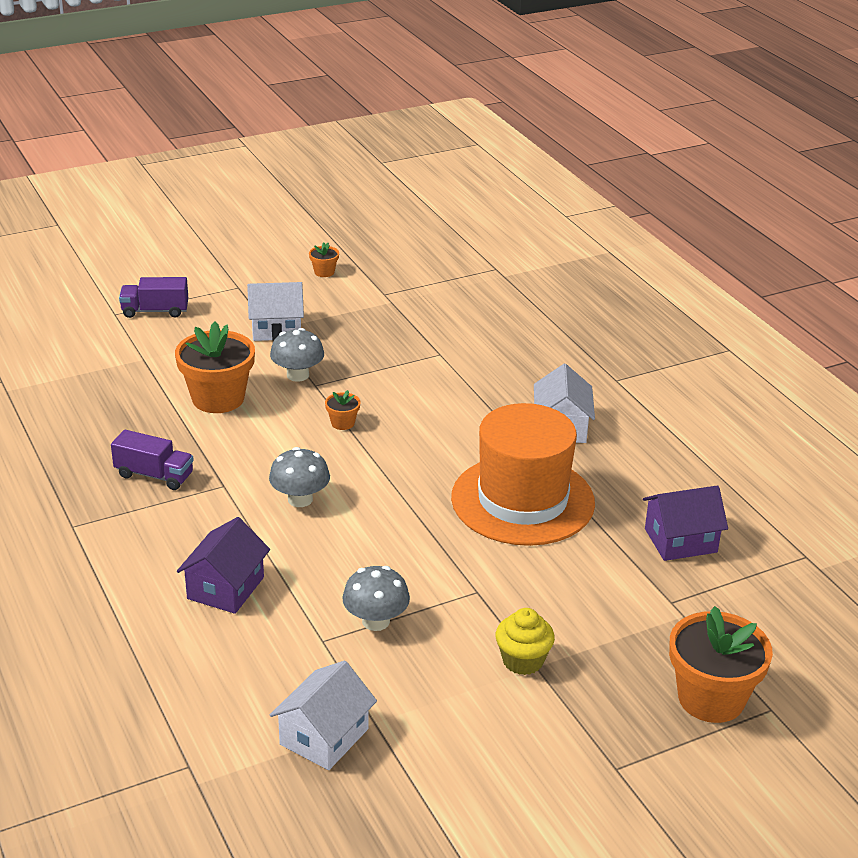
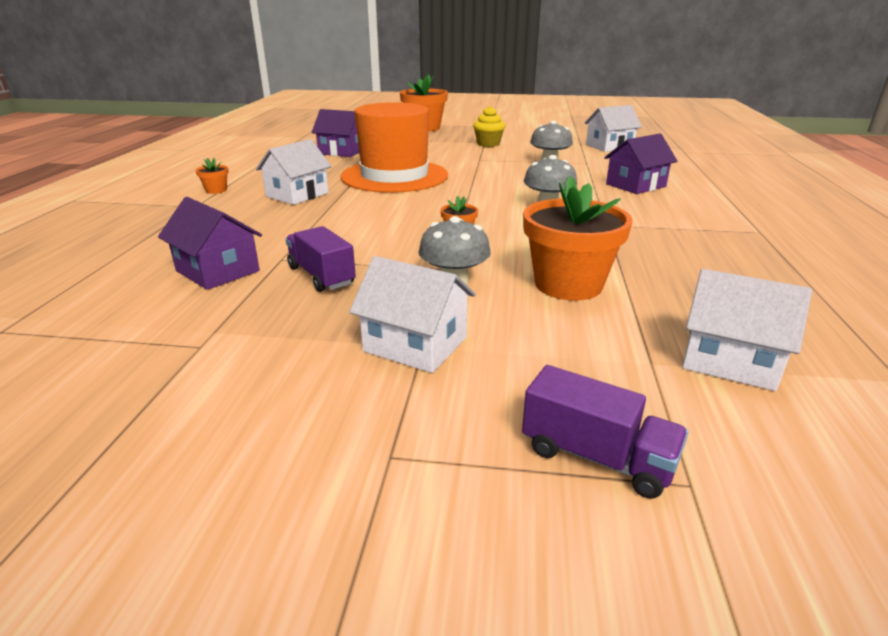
camera: 145 degrees left, 5 degrees down
purple truck [111,430,194,490] -> purple truck moved to [286,226,356,292]
orange flower pot [309,242,339,277] -> orange flower pot moved to [196,158,228,194]
none -> purple house [158,197,262,290]
none -> white house [682,269,812,391]

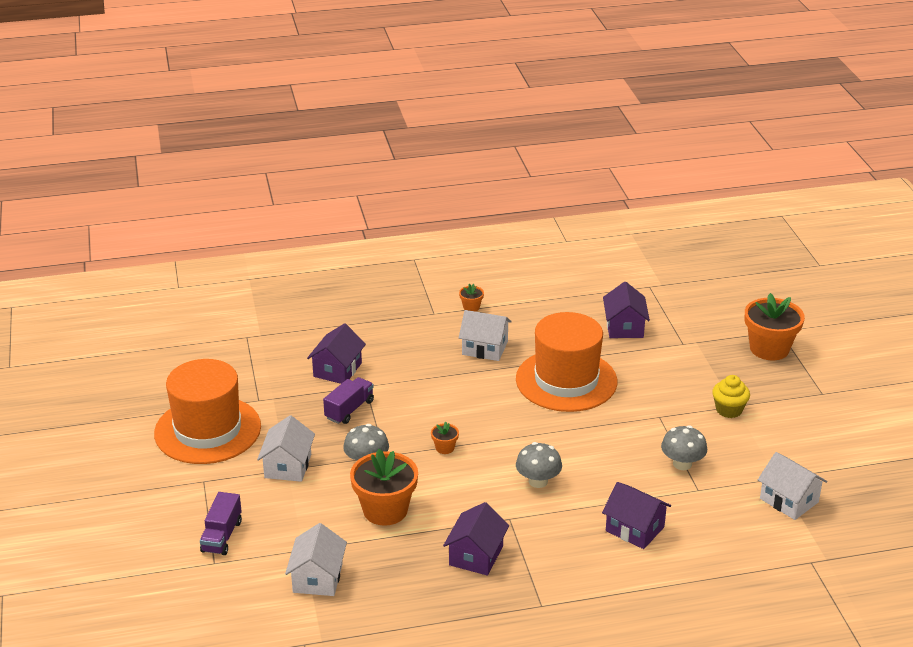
camera: 70 degrees right, 5 degrees up
none -> orange hat [154,359,261,464]
none -> purple house [443,502,509,576]

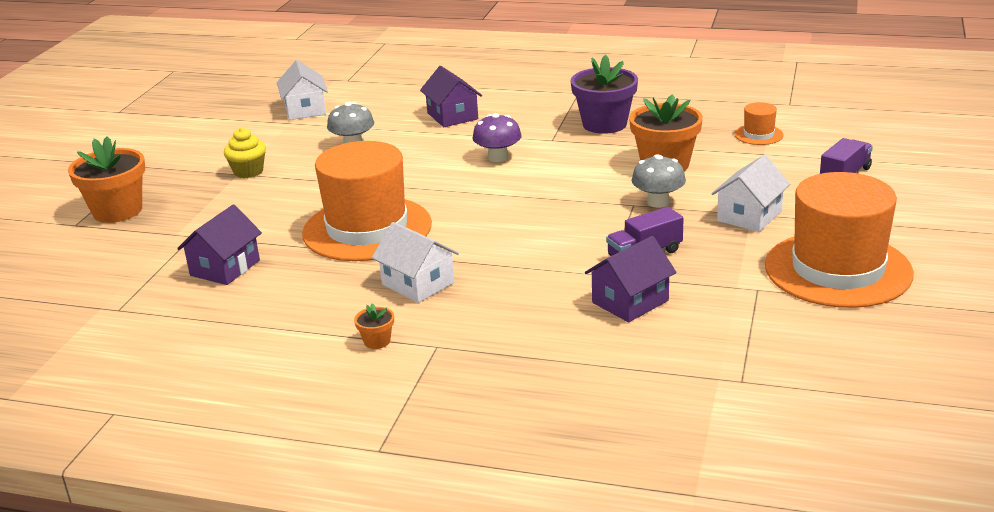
camera: 150 degrees left, 5 degrees down
white house [285,523,347,596] -> orange hat [735,102,784,145]
orange flower pot [431,422,459,454] -> none
purple house [443,502,509,576] -> purple flower pot [571,54,638,134]
grey mushroom [516,442,562,488] -> purple mushroom [472,113,522,162]

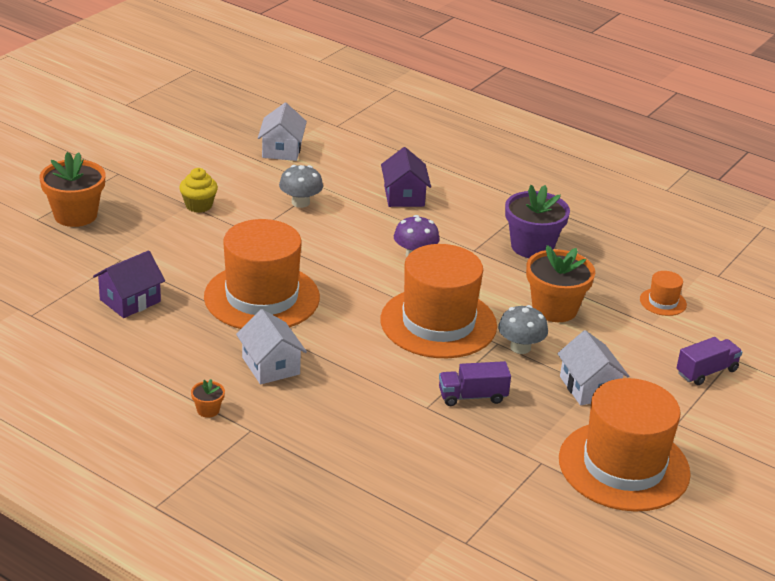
camera: 15 degrees right, 5 degrees up
purple house [585,236,677,322] -> none
white house [712,155,790,232] -> white house turned 75 degrees counterclockwise [557,330,629,405]
none -> orange hat [380,244,497,358]

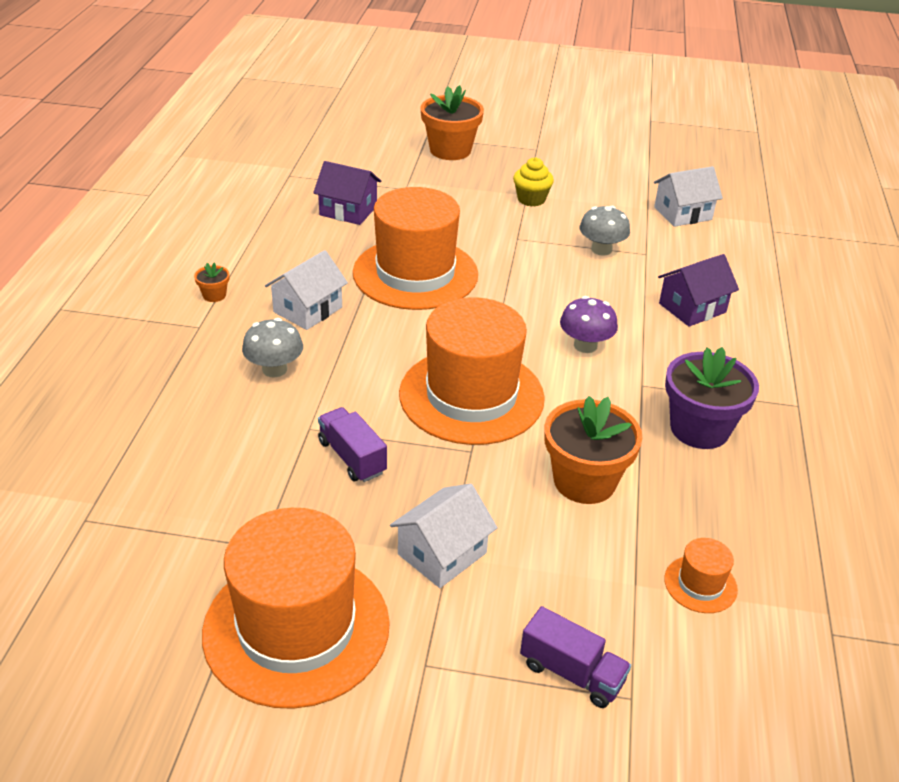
camera: 65 degrees right, 5 degrees up
grey mushroom [498,305,548,354] -> grey mushroom moved to [242,318,303,377]

